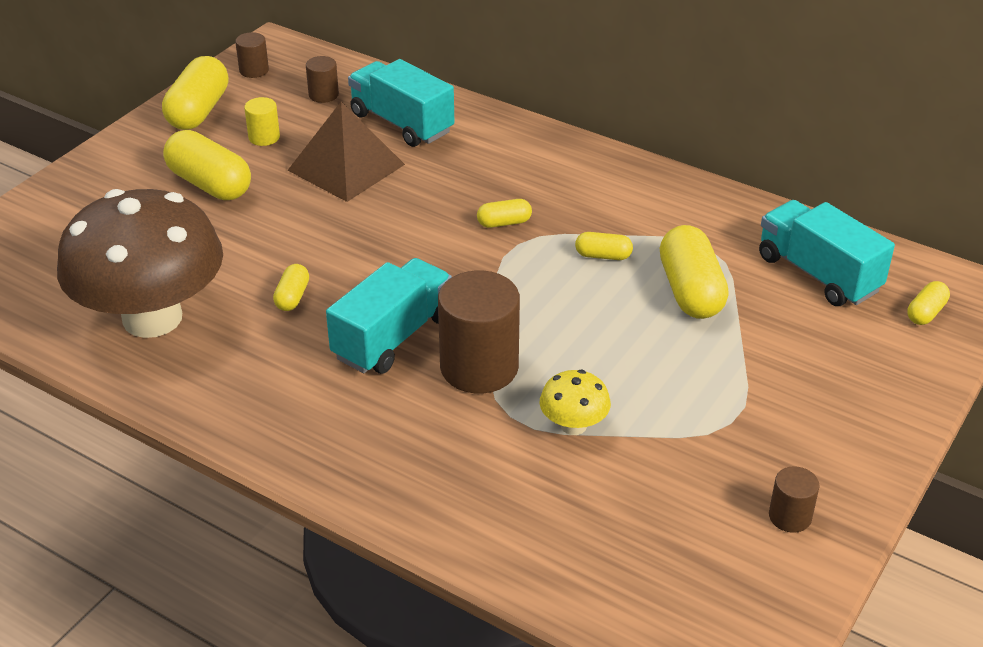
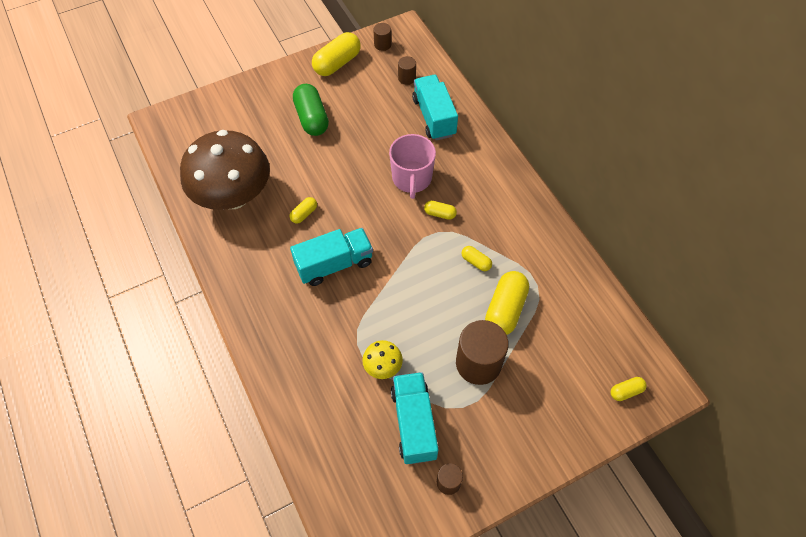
camera: 30 degrees right, 20 degrees up
yellow capsule [163,130,251,200] -> green capsule [293,84,329,136]
yellow cylinder [244,97,280,146] -> none
brown pyramid [288,102,405,202] -> none
brown cylinder [438,271,520,393] -> brown cylinder moved to [456,320,509,385]
turquoise truck [759,200,895,306] -> turquoise truck moved to [391,372,438,464]
none -> pink mug [389,134,436,199]

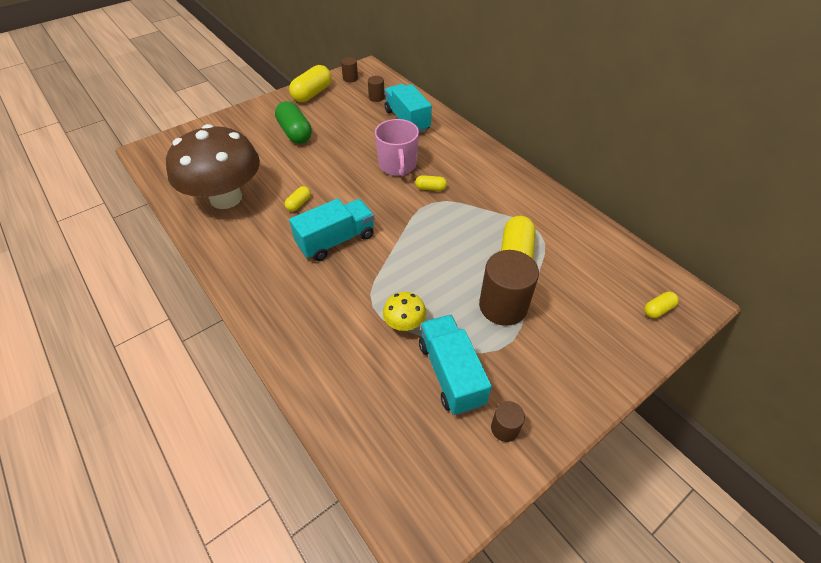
camera: 10 degrees left, 10 degrees down
yellow capsule [461,246,492,271] -> none

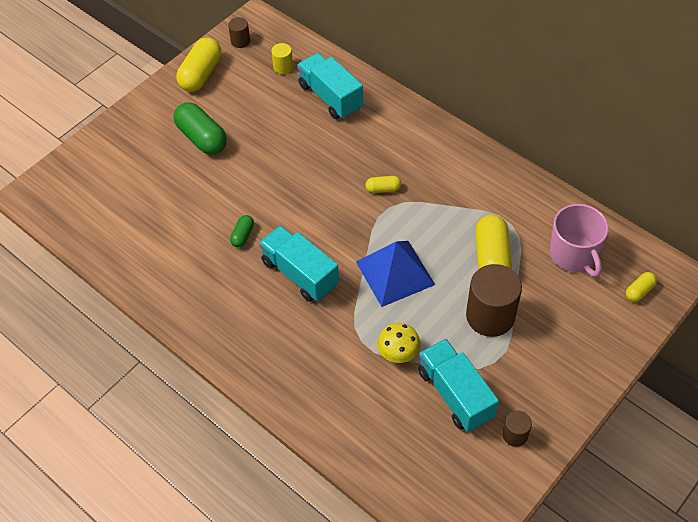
camera: 10 degrees left, 5 degrees up
brown mushroom [166,124,260,209] -> none
yellow capsule [284,186,311,212] -> green capsule [230,215,254,248]
turquoise truck [289,199,374,261] -> turquoise truck turned 90 degrees counterclockwise [259,226,339,302]
brown cylinder [368,76,385,102] -> yellow cylinder [271,43,293,74]
pink mug [375,119,419,177] -> pink mug moved to [550,204,609,277]
none -> blue pyramid [356,241,435,307]

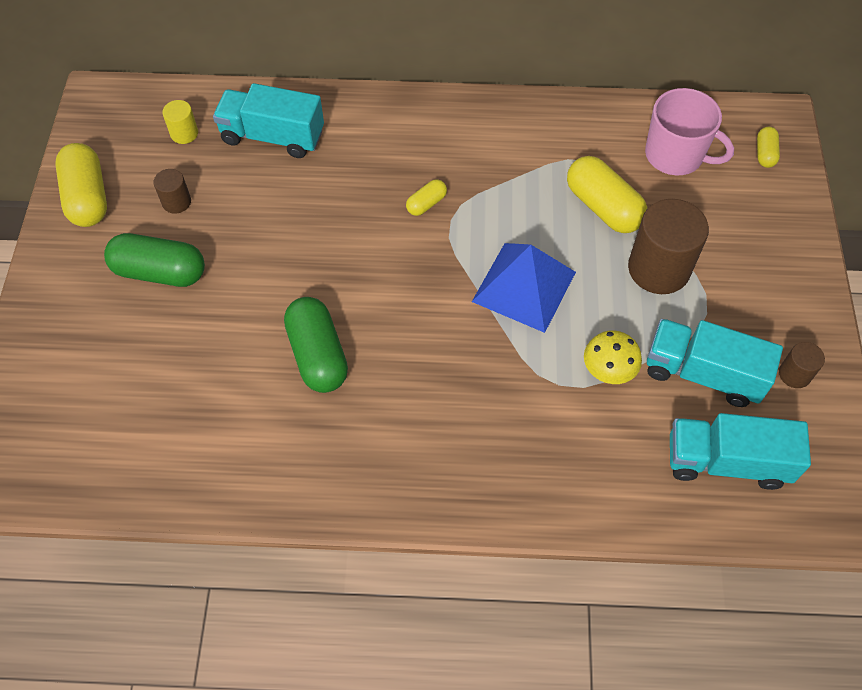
camera: 40 degrees left, 5 degrees up
brown cylinder [228,17,250,48] -> brown cylinder moved to [154,169,191,214]
green capsule [230,215,254,248] -> green capsule [284,297,348,393], size x1.98
turquoise truck [259,226,339,302] -> turquoise truck moved to [670,413,811,490]

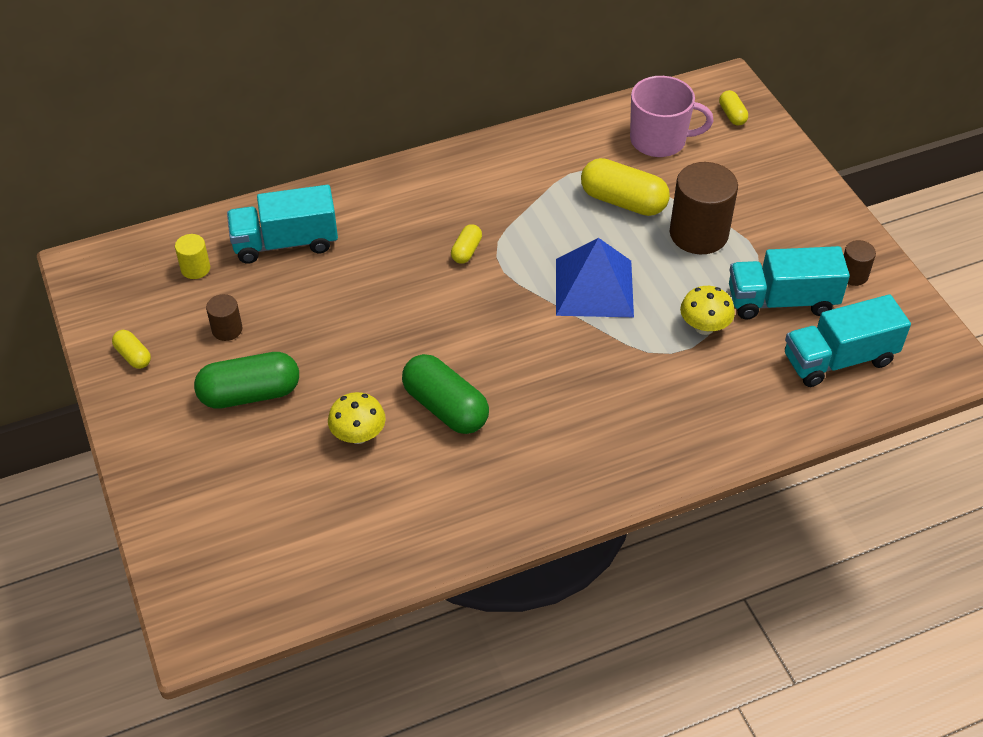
camera: 25 degrees left, 10 degrees down
yellow capsule [55,143,107,227] -> yellow capsule [112,330,151,369], size x0.50
none -> yellow mushroom [328,392,386,444]

